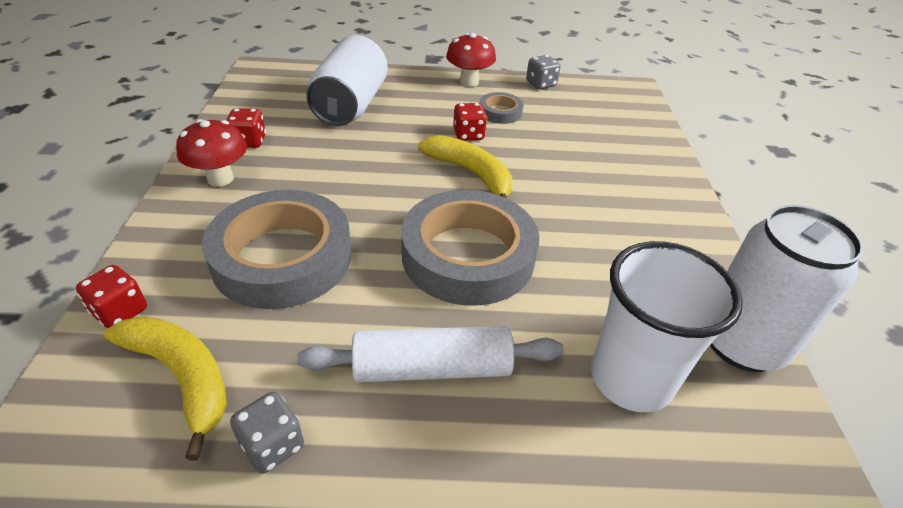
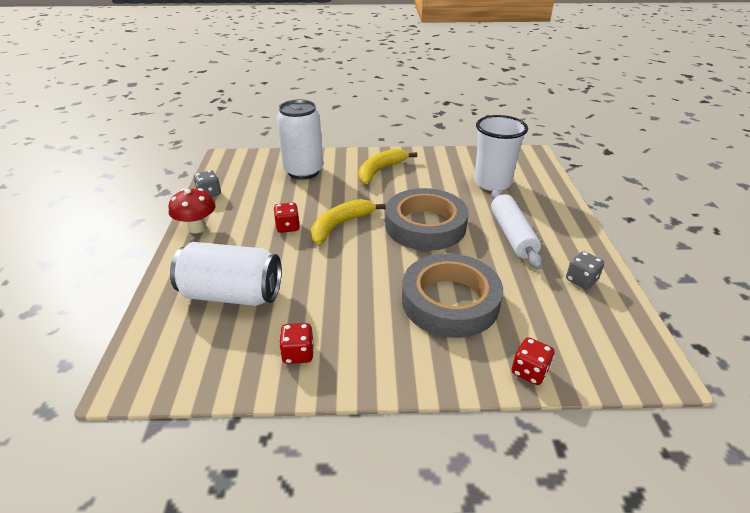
camera: 90 degrees left, 5 degrees down
yellow banana [103,316,227,461] -> yellow banana moved to [358,149,417,184]
red mushroom [176,119,247,186] -> none
grey tape [479,92,523,124] -> none
white can [710,205,864,372] -> white can moved to [277,100,323,180]

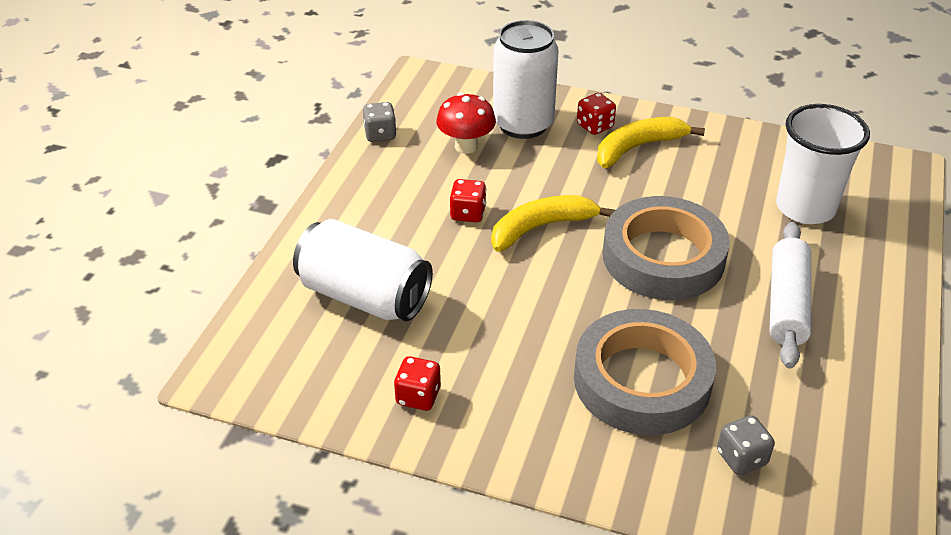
camera: 20 degrees right, 5 degrees up
red mushroom [168,188,216,233] -> red mushroom moved to [436,93,496,154]
red dice [512,337,555,385] -> red dice moved to [577,93,616,135]
grey dice [566,251,604,289] -> grey dice moved to [717,415,775,475]

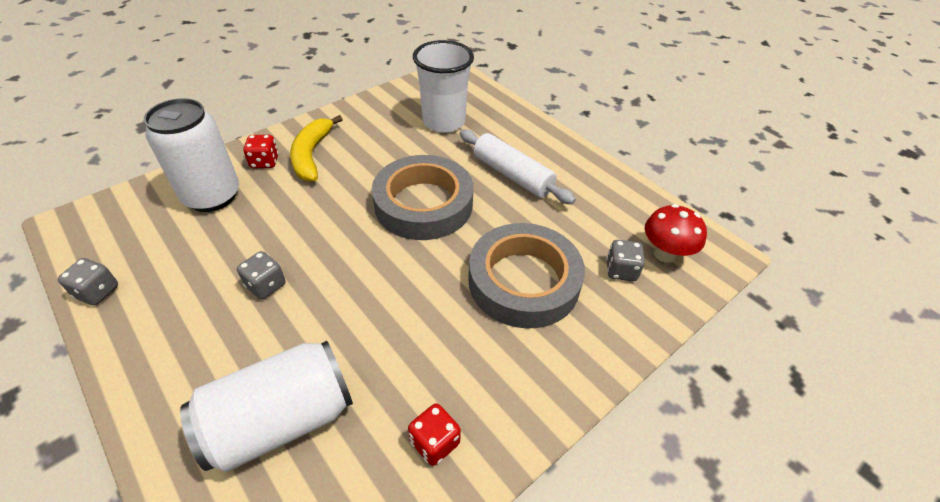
camera: 60 degrees left, 5 degrees up
red mushroom [436,93,496,154] -> red mushroom moved to [645,204,707,263]
red dice [449,179,486,222] -> grey dice [237,251,285,299]
yellow banana [491,195,615,252] -> none

